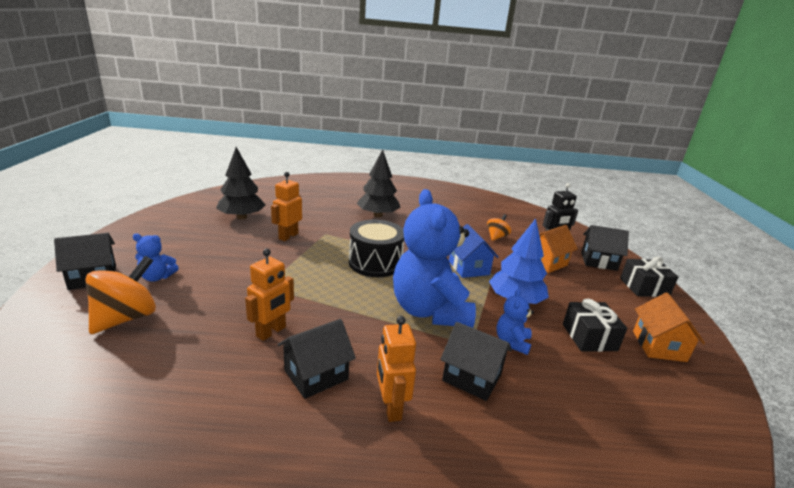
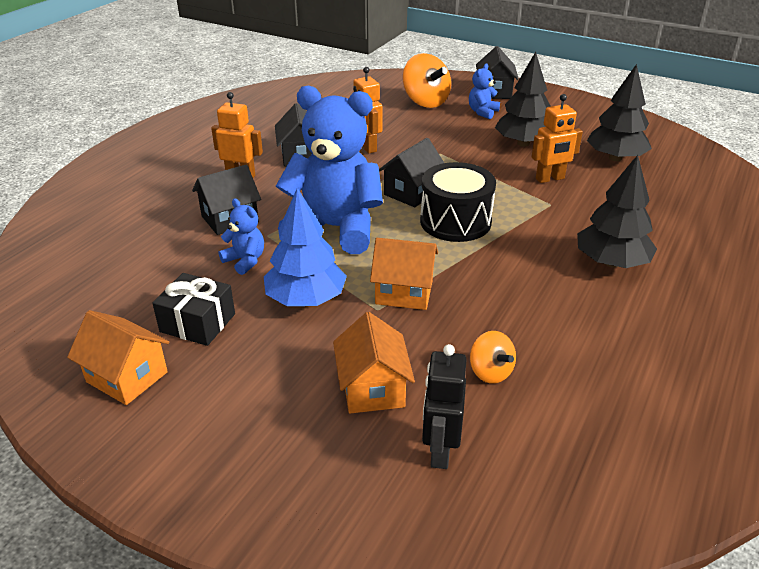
camera: 120 degrees right, 10 degrees up
orange robot [271,172,302,241] -> orange robot turned 105 degrees clockwise [532,94,583,183]
blue house [449,224,499,278] -> orange house [370,238,438,310]
black house [581,225,629,271] -> black house moved to [379,138,444,207]
black gift [620,256,678,297] -> none
none -> black tree [495,52,551,147]

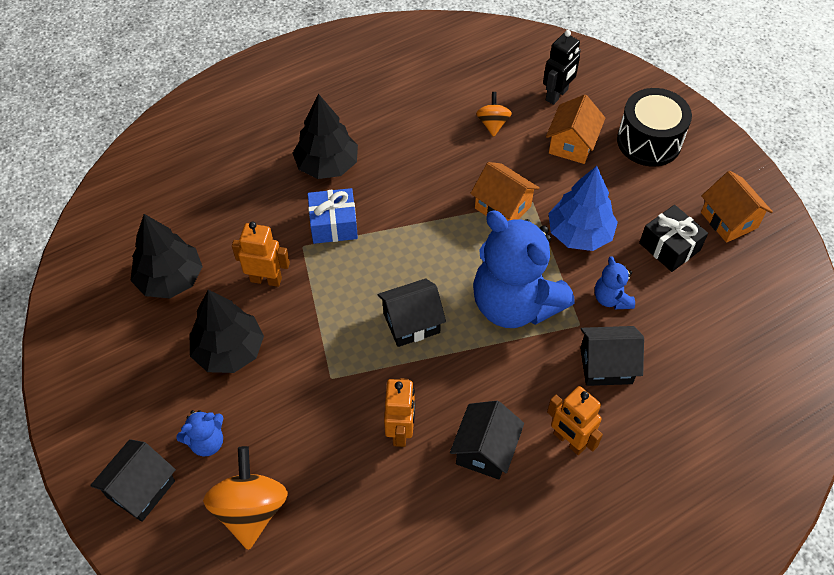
camera: 150 degrees left, 20 degrees up
black drum [420,162,496,242] -> black drum moved to [617,88,692,166]
none -> blue gift [308,188,358,244]

